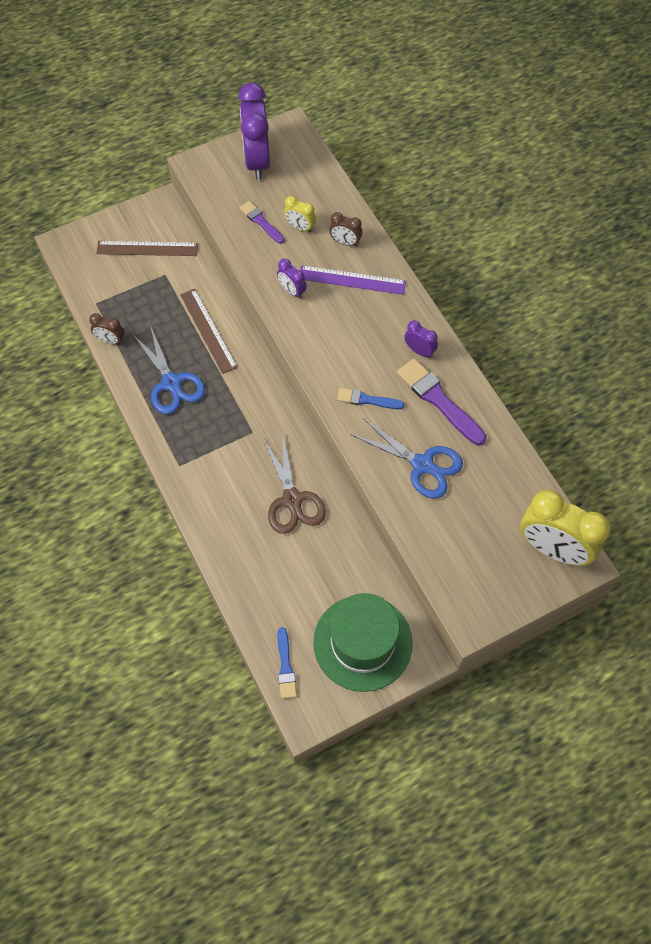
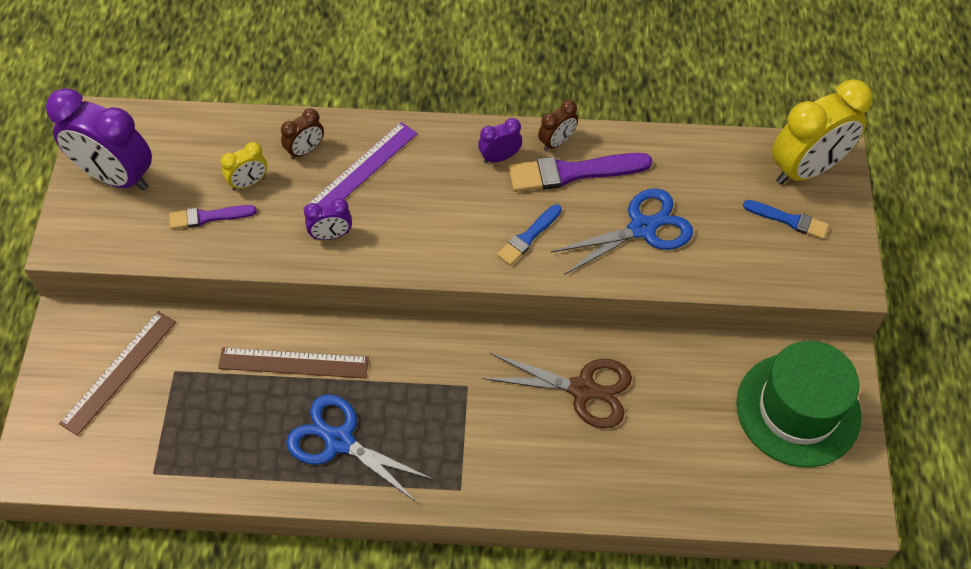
camera: 60 degrees left, 5 degrees down
brown clock [89,313,124,344] -> brown clock moved to [538,100,578,151]
blue scissors [133,325,205,414] -> blue scissors turned 150 degrees counterclockwise [286,394,434,503]
blue brush [278,627,297,699] -> blue brush moved to [743,200,829,239]

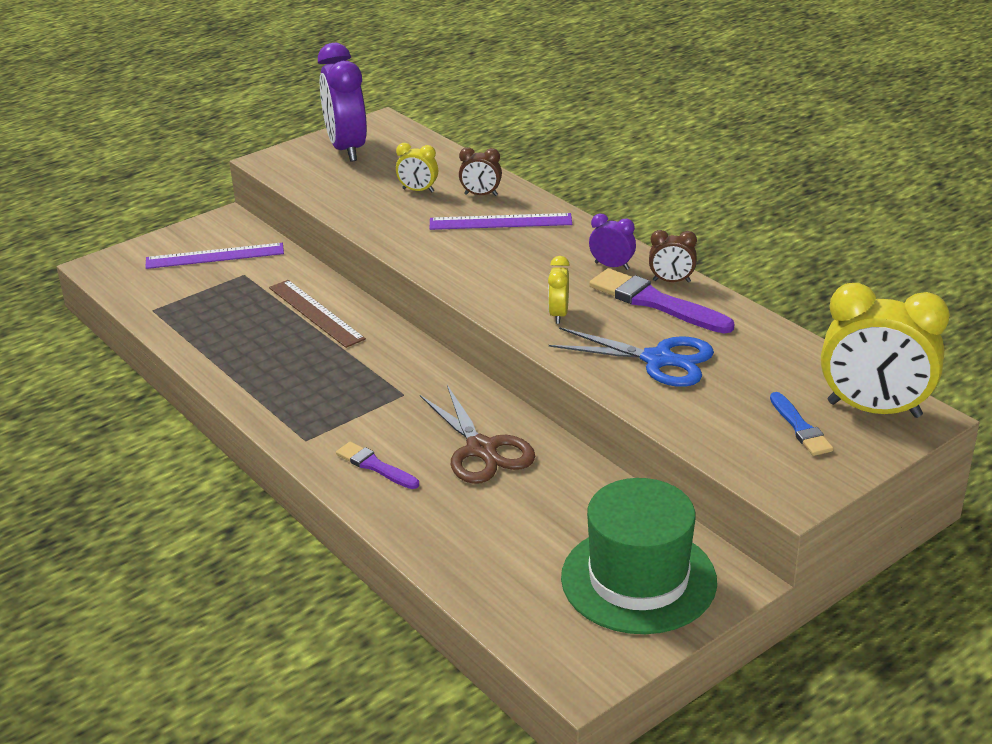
camera: 50 degrees right, 25 degrees down
brown ruler [59,311,176,436] -> purple ruler [145,243,284,269]
purple brush [169,205,257,229] -> purple brush moved to [336,442,419,489]
blue scissors [286,394,434,503] -> none
purple clock [304,198,352,240] -> none
blue brush [497,204,562,266] -> yellow clock [548,256,570,324]

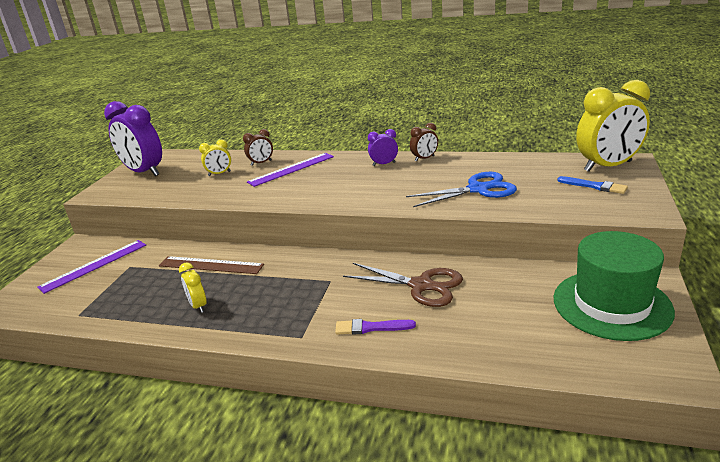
camera: 35 degrees left, 5 degrees down
yellow clock [548,256,570,324] -> yellow clock moved to [179,262,207,313]
purple brush [589,268,734,333] -> none

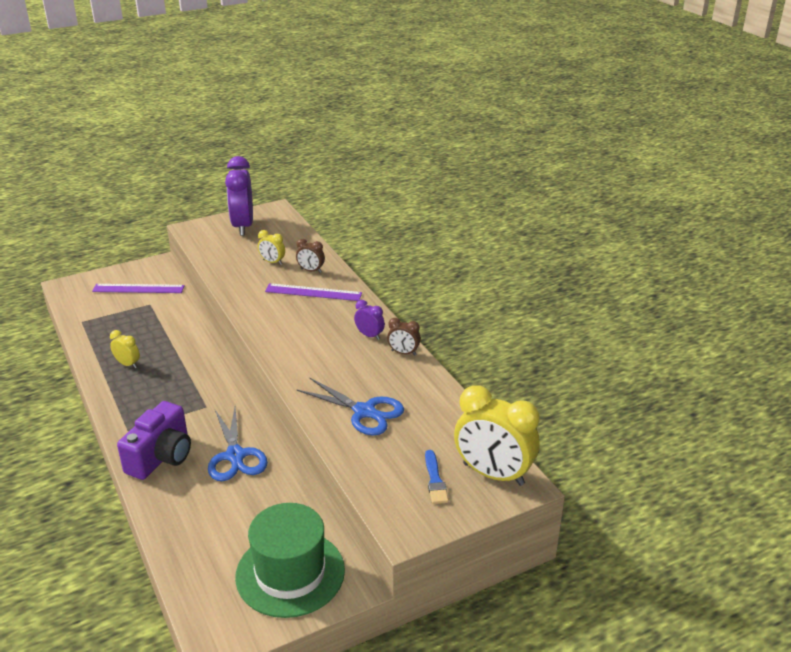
camera: 45 degrees right, 5 degrees up
brown ruler [159,256,264,274] -> none
yellow clock [179,262,207,313] -> yellow clock turned 105 degrees clockwise [110,330,140,368]
purple brush [335,319,416,335] -> purple camera [117,401,191,480]
brown scissors [343,263,463,307] -> blue scissors [208,407,268,481]

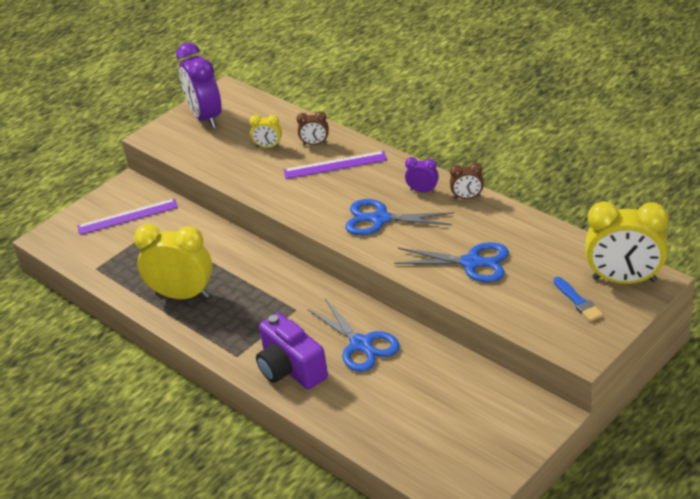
camera: 15 degrees left, 5 degrees up
yellow clock [110,330,140,368] -> yellow clock [134,224,212,299], size x2.13
purple camera [117,401,191,480] -> purple camera turned 135 degrees clockwise [256,313,328,389]
green hat [235,503,345,618] -> none
none -> blue scissors [345,199,454,235]

